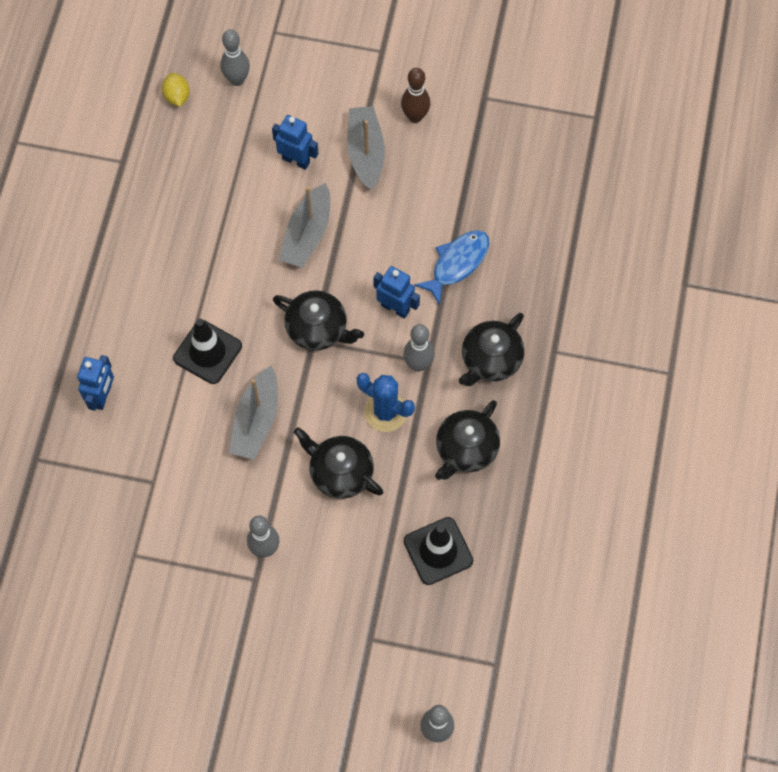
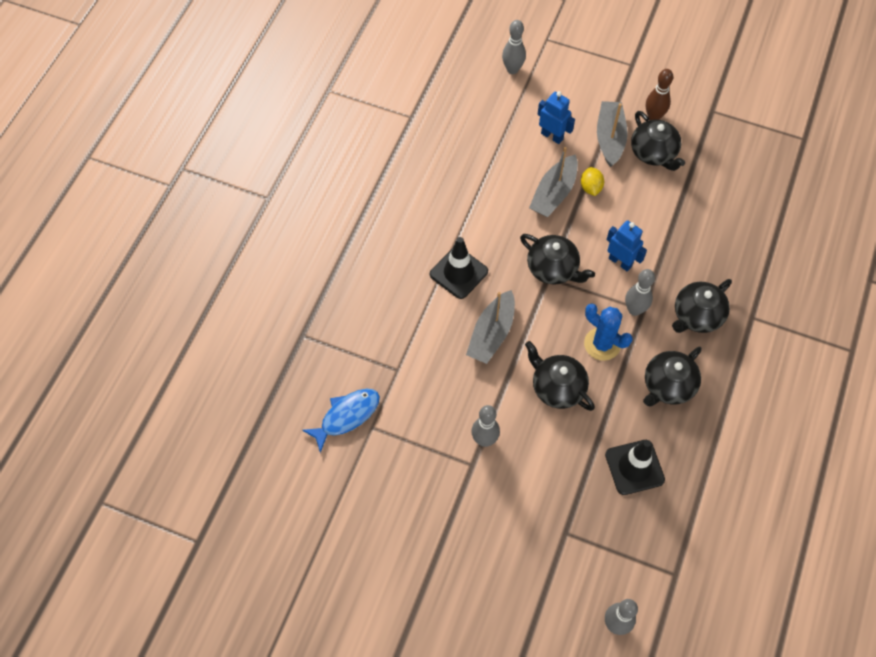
camera: 10 degrees right, 5 degrees down
blue robot [77,355,114,411] -> none
yellow lemon [162,73,190,107] -> yellow lemon moved to [581,167,604,196]
blue fish [414,230,490,305] -> blue fish moved to [302,389,380,453]
none -> black teapot [631,111,685,171]

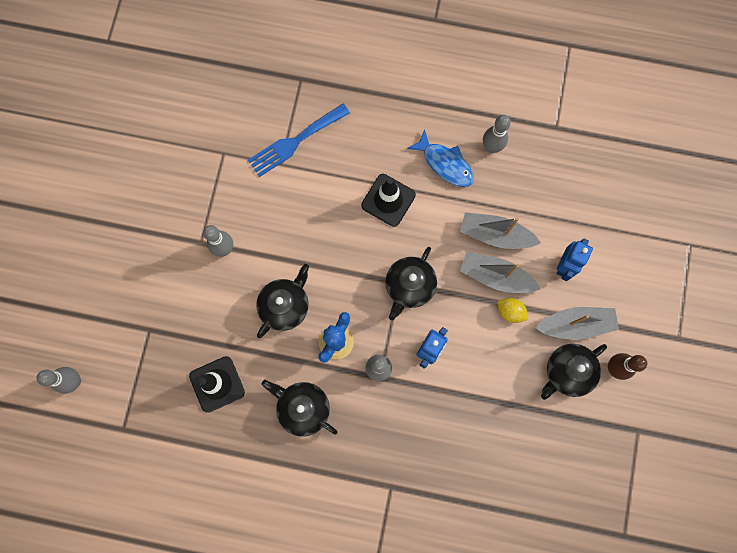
camera: 80 degrees right, 15 degrees up
blue fish [302,389,380,453] -> blue fish moved to [407,129,474,187]
grey boat [466,290,515,364] -> grey boat moved to [460,212,541,249]
grey bowling pin [502,20,526,74] -> grey bowling pin moved to [483,115,511,153]
yellow lemon [581,167,604,196] -> yellow lemon turned 45 degrees clockwise [497,298,528,323]
black teapot [672,279,732,333] -> none
none -> blue fork [248,104,350,177]

